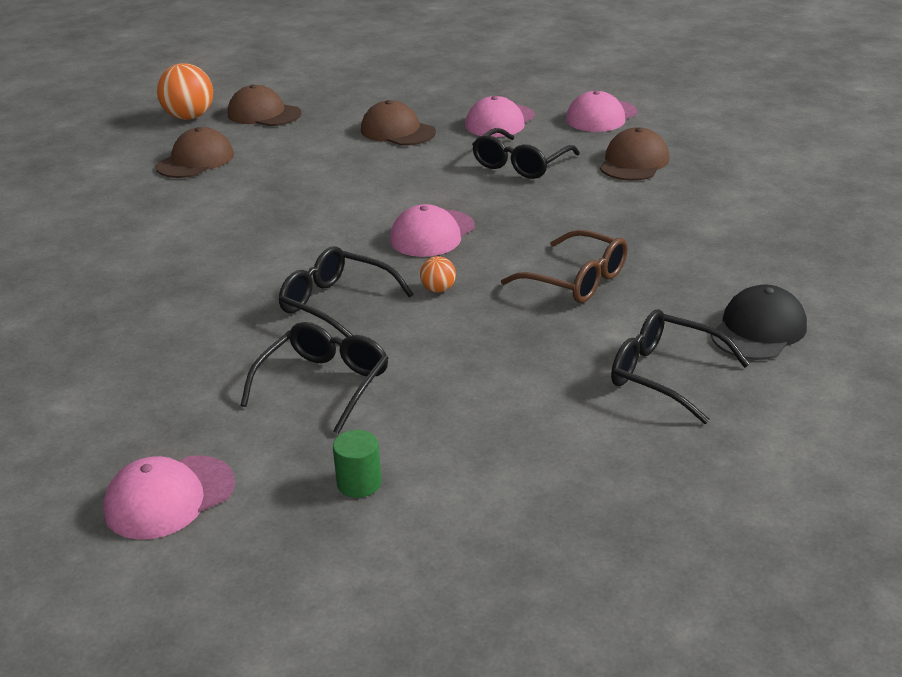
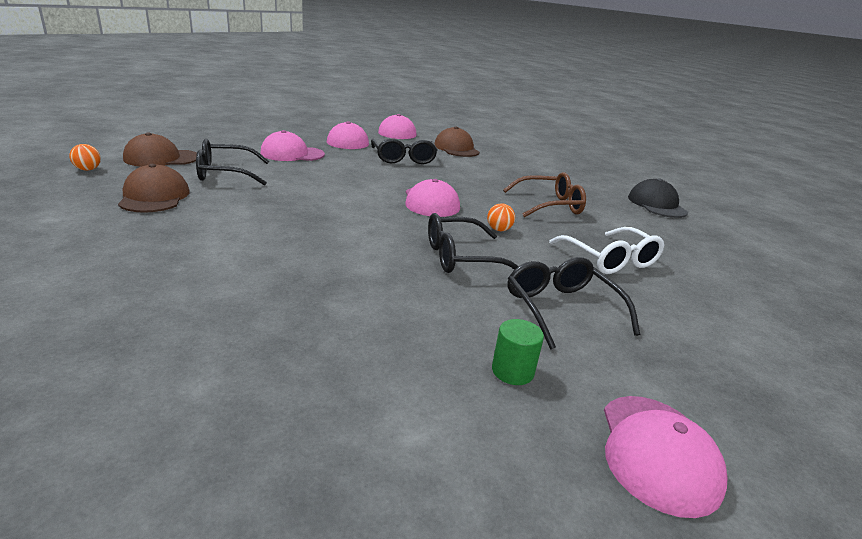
camera: 50 degrees left, 5 degrees down
orange ball [157,63,213,120] -> orange ball [69,144,101,171], size x0.49
green cylinder [333,430,381,498] -> green cylinder moved to [492,319,544,385]
brown cap [361,100,436,146] -> pink cap [260,130,325,161]
black glasses [611,309,750,424] -> black glasses moved to [196,139,269,186]
none -> white glasses [549,227,664,274]

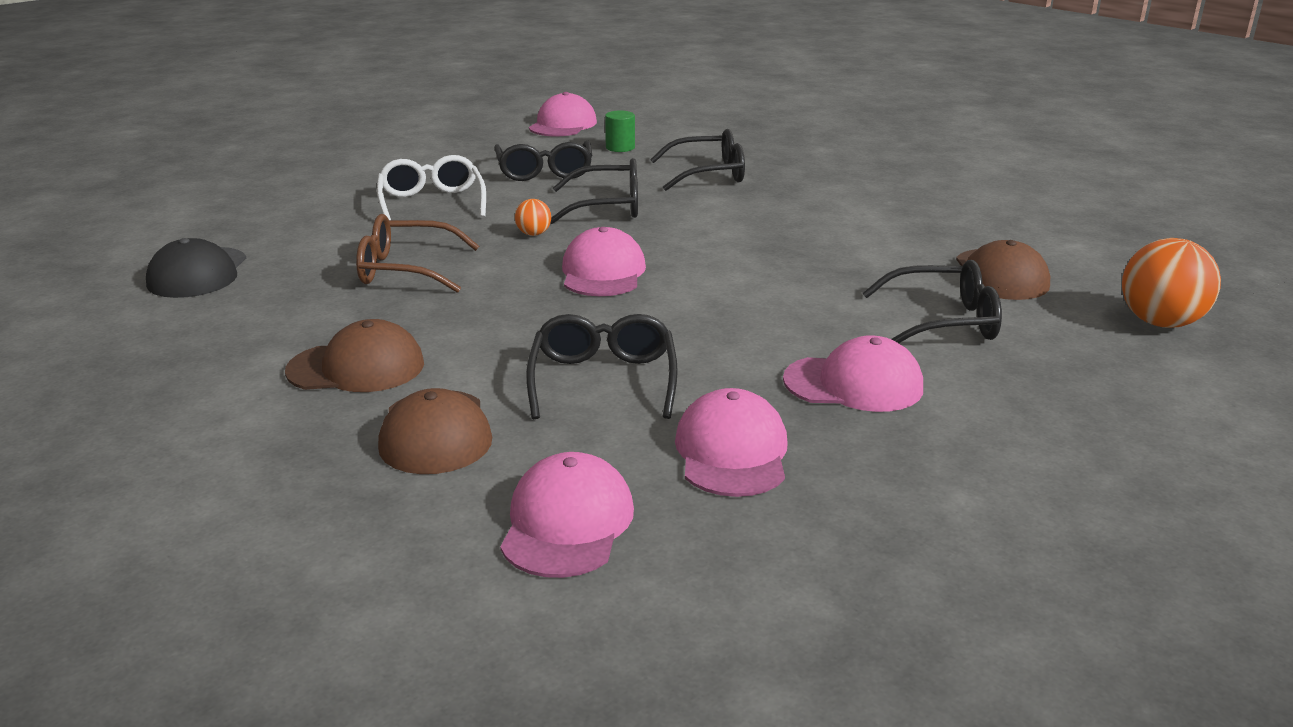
camera: 165 degrees left, 0 degrees up
orange ball [69,144,101,171] -> orange ball [1122,238,1221,328], size x2.04
brown cap [123,132,197,167] -> brown cap moved to [285,319,424,392]
none -> black glasses [650,129,745,191]

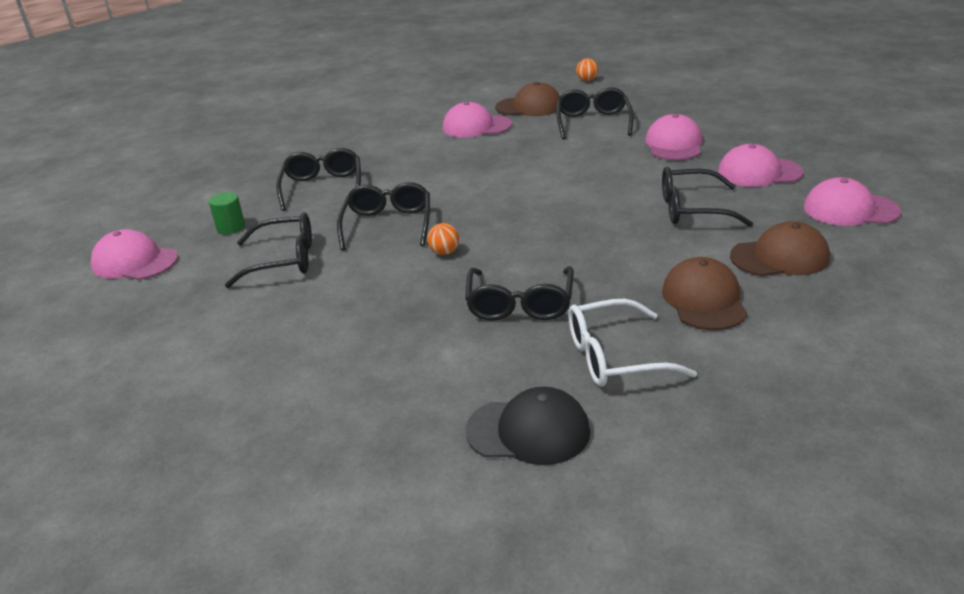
camera: 85 degrees left, 5 degrees up
brown glasses [356,214,479,293] -> black glasses [465,266,574,321]
white glasses [377,155,486,220] -> white glasses moved to [568,299,697,387]
pink cap [562,227,646,296] -> pink cap moved to [443,102,512,138]
orange ball [1122,238,1221,328] -> orange ball [576,58,598,81], size x0.49

